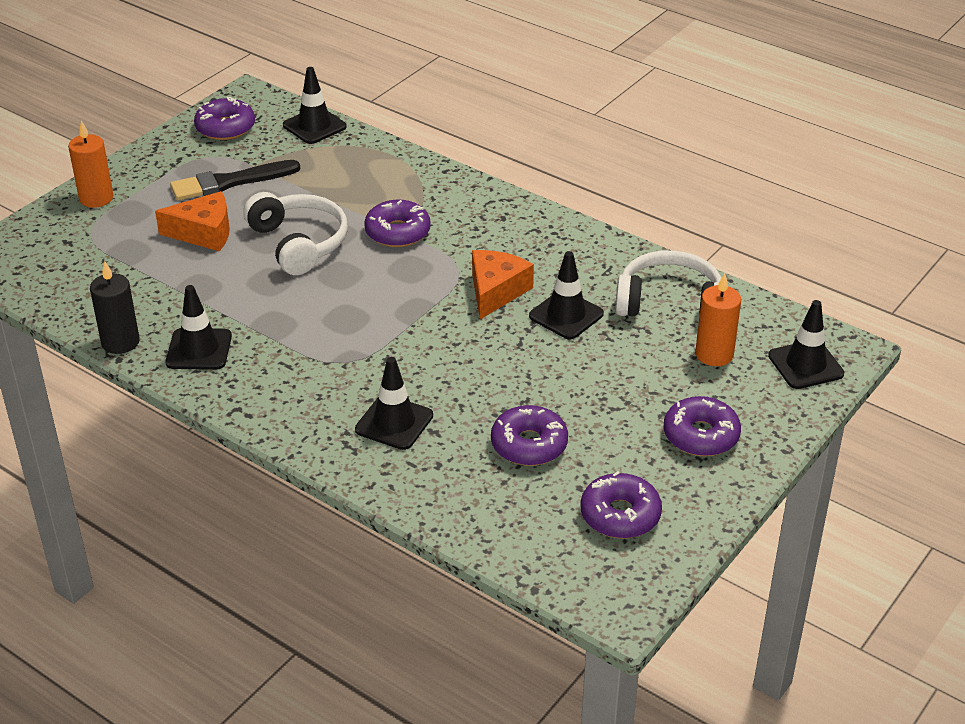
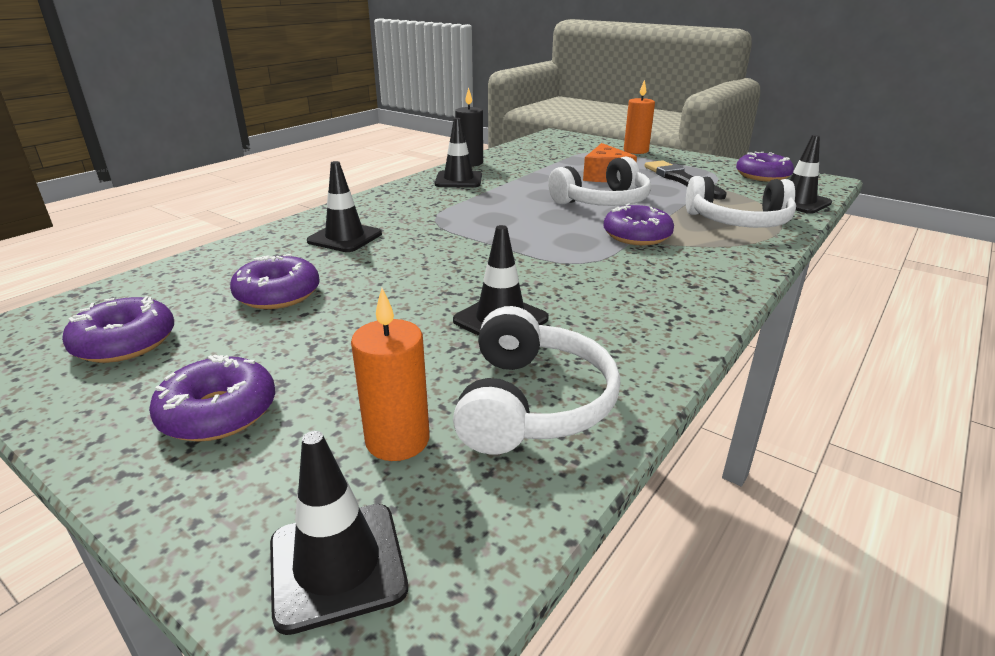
camera: 90 degrees right, 10 degrees down
orange cheese [472,250,534,319] -> none
none -> white headphones [686,176,796,228]

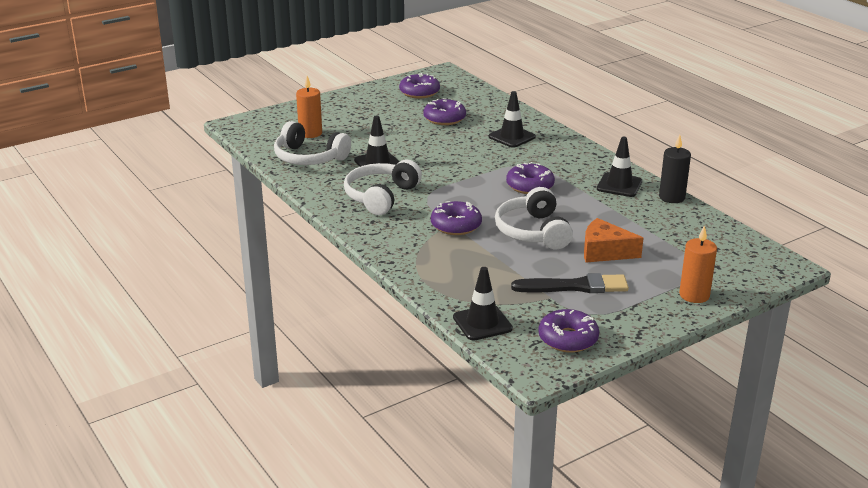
camera: 110 degrees right, 0 degrees up
purple donut [149,355,275,442] -> purple donut moved to [506,162,555,194]
black traffic cone [270,431,408,635] -> none
white headphones [686,176,796,228] -> white headphones moved to [344,160,422,215]

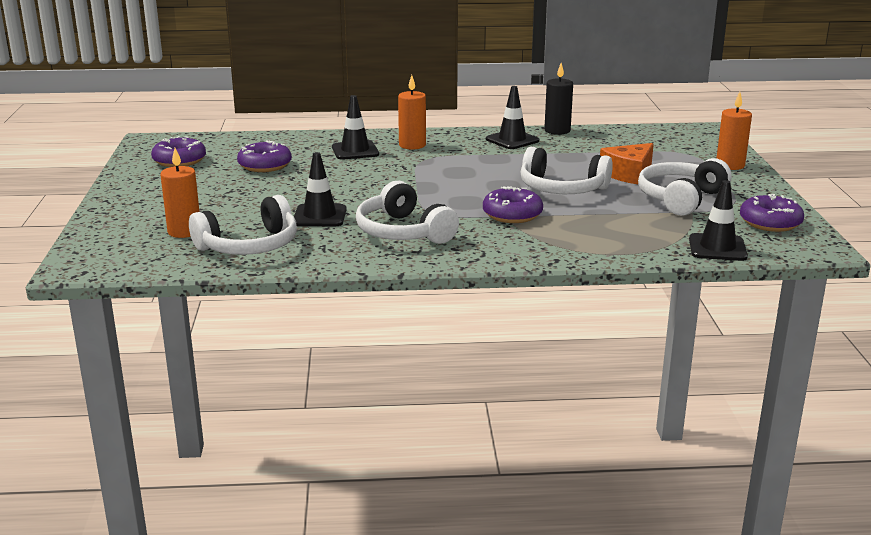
camera: 60 degrees left, 5 degrees down
purple donut [506,162,555,194] -> none
black brush [511,273,629,293] -> white headphones [638,158,731,216]
none -> orange candle [398,75,426,150]

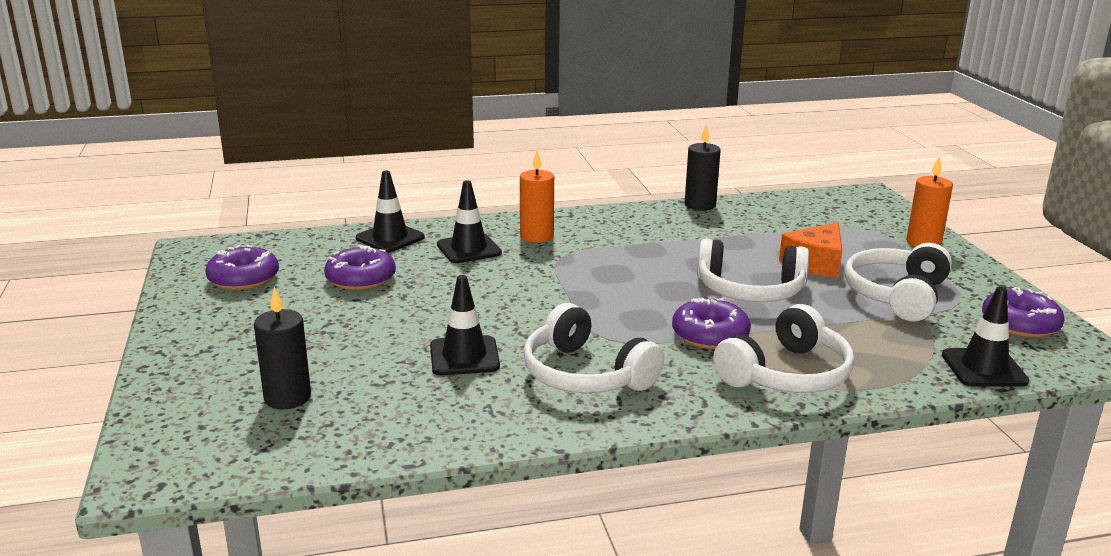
camera: 10 degrees left, 0 degrees up
orange candle [160,148,200,238] -> black candle [254,287,311,409]
white headphones [189,195,297,255] -> white headphones moved to [713,304,854,393]
black traffic cone [486,86,539,149] -> black traffic cone moved to [356,171,425,252]

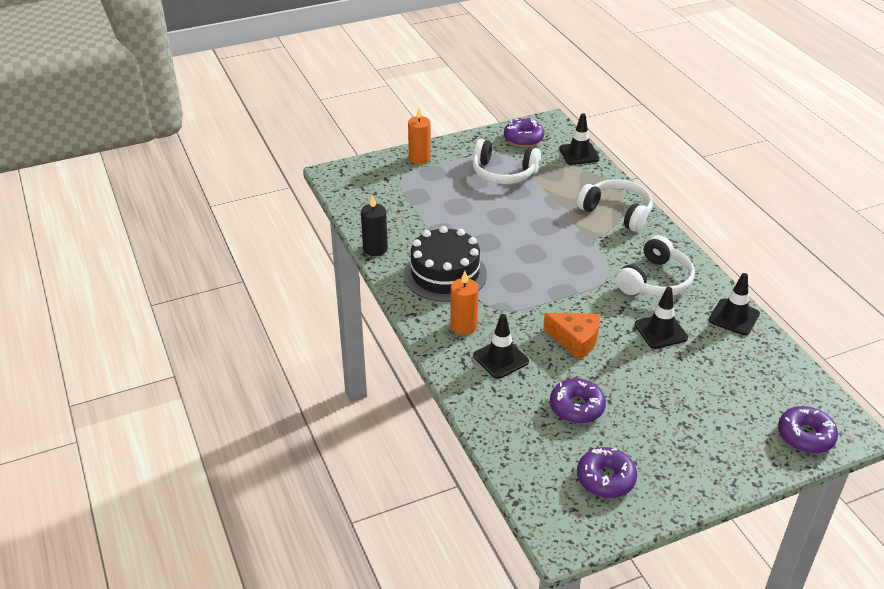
camera: 100 degrees left, 15 degrees up
black candle [254,287,311,409] -> none
black traffic cone [356,171,425,252] -> black traffic cone moved to [709,273,760,335]
purple donut [672,298,751,349] -> purple donut moved to [778,406,838,454]
white headphones [697,238,809,302] -> none
orange cheese [779,222,842,278] -> orange cheese moved to [543,313,600,360]
none -> black cake [404,226,487,302]

